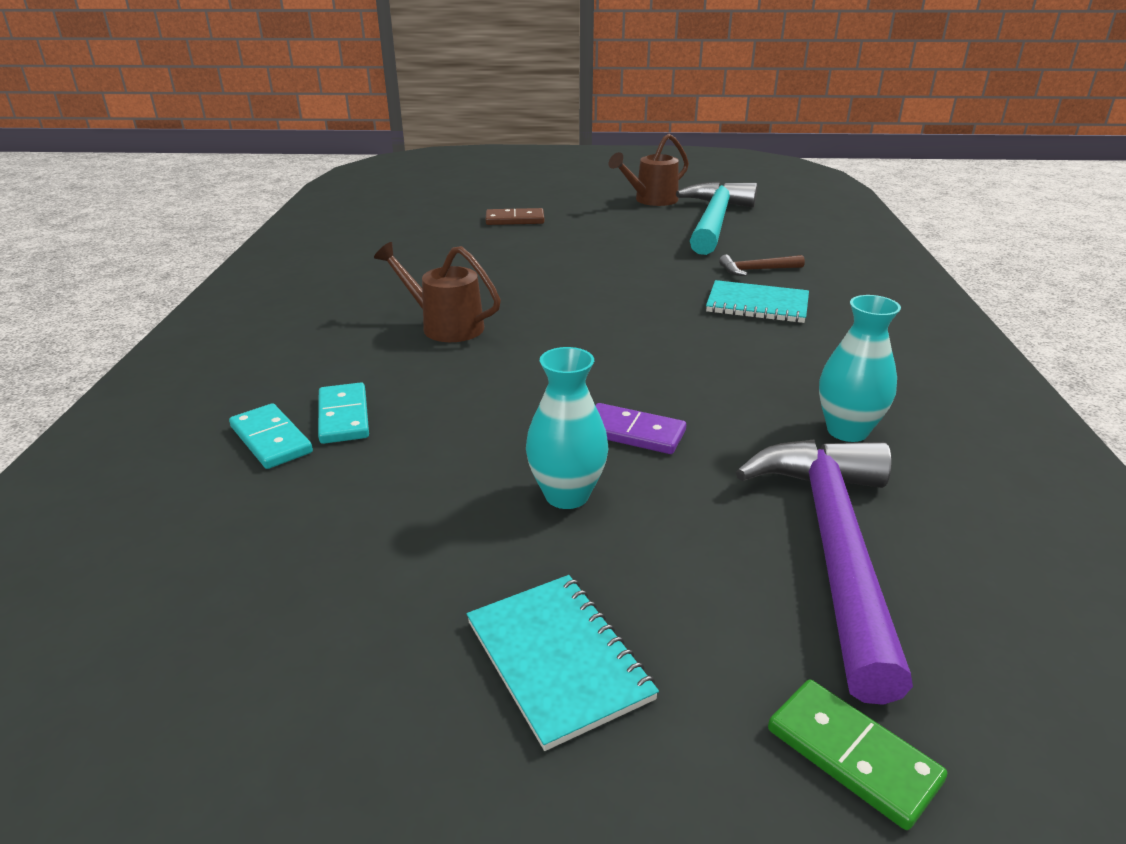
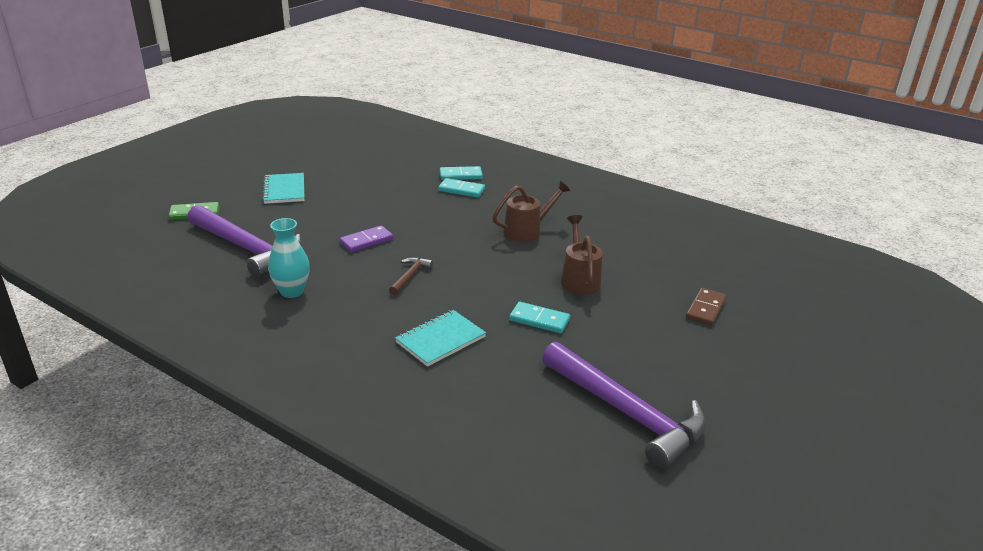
camera: 120 degrees right, 0 degrees up
turquoise notebook [467,575,659,751] -> turquoise notebook turned 75 degrees clockwise [262,173,305,204]
turquoise vase [526,347,608,509] -> none
brown watering can [609,134,689,206] -> brown watering can moved to [561,215,603,295]
turquoise hammer [676,181,757,255] -> purple hammer [542,342,706,469]
brown hammer [719,255,805,276] -> brown hammer moved to [389,257,433,295]
none -> turquoise domino [509,302,570,333]

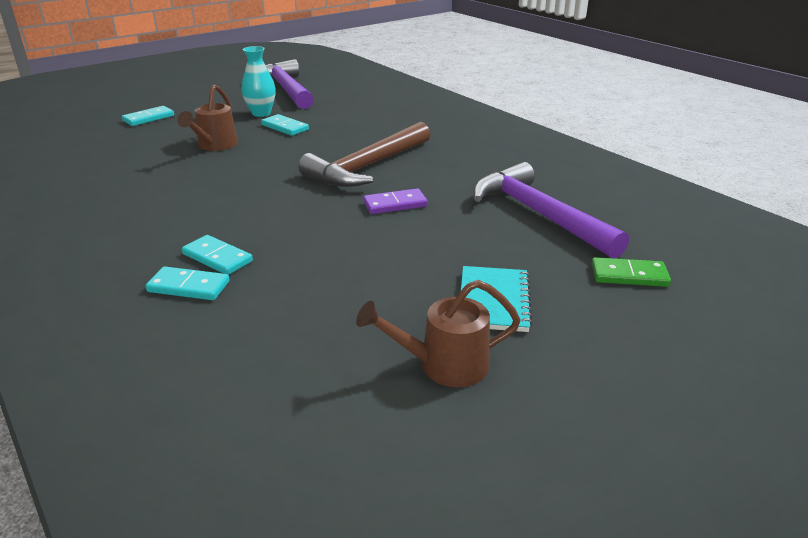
camera: 160 degrees left, 0 degrees up
turquoise vase [268,218,310,298] -> turquoise vase moved to [241,46,276,117]
brown hammer [389,257,433,295] -> brown hammer [298,122,430,187], size x2.32
turquoise notebook [395,310,486,367] -> none
brown watering can [492,181,571,242] -> brown watering can moved to [356,280,521,387]
brown domino [686,288,727,326] -> turquoise domino [122,106,174,126]

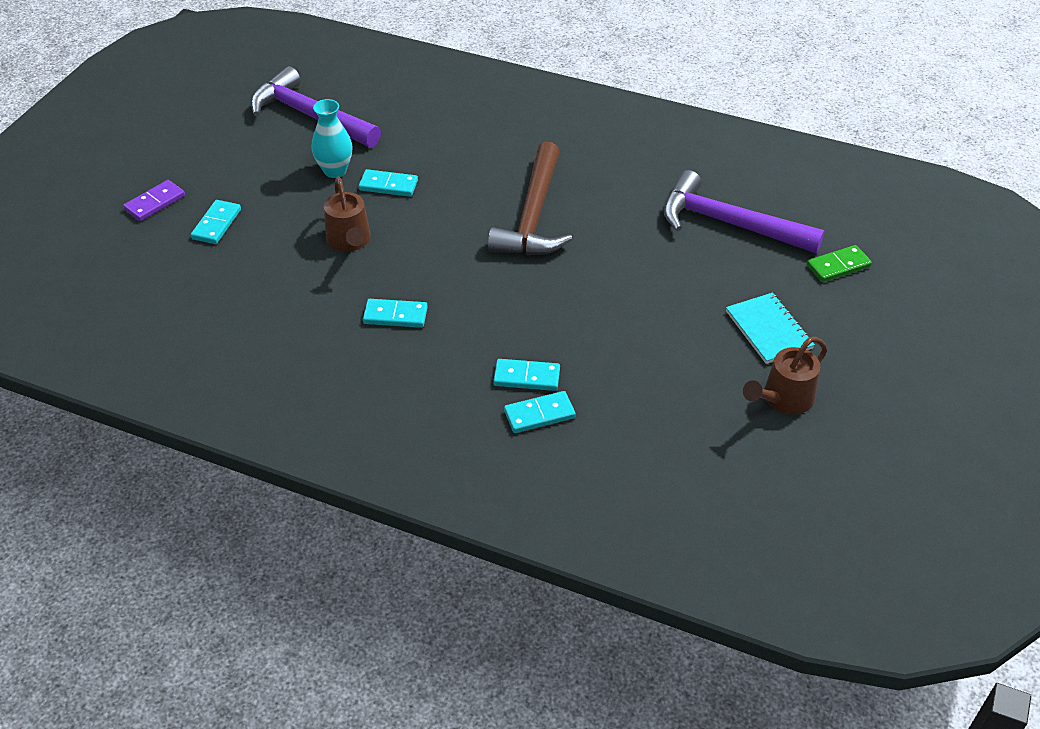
camera: 30 degrees left, 15 degrees up
purple domino [363,188,428,214] -> purple domino moved to [123,180,185,221]
none -> turquoise domino [363,299,428,328]

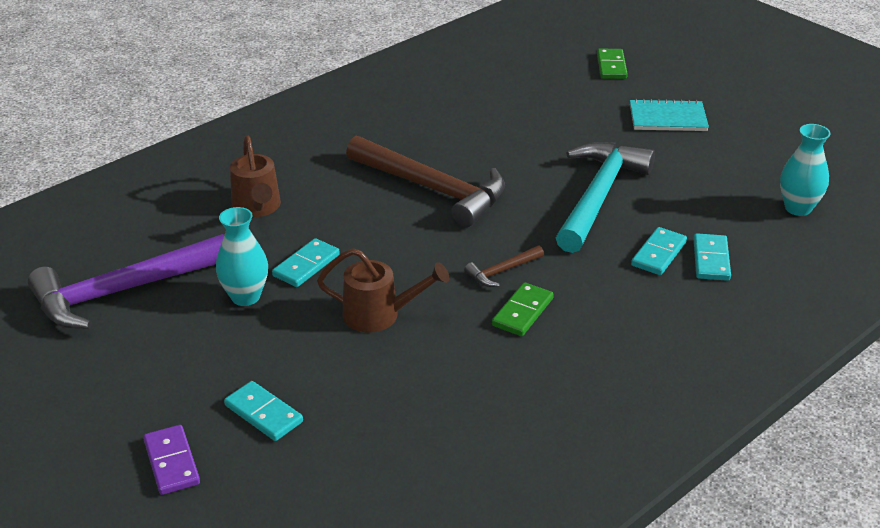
camera: 65 degrees left, 10 degrees down
turquoise domino [363,299,428,328] -> green domino [492,282,554,336]
purple hammer [663,170,825,253] -> none
brown watering can [743,337,827,415] -> brown watering can moved to [230,136,281,217]
none -> brown hammer [465,245,544,287]
none -> turquoise hammer [556,142,655,253]
none -> turquoise vase [780,124,831,216]

